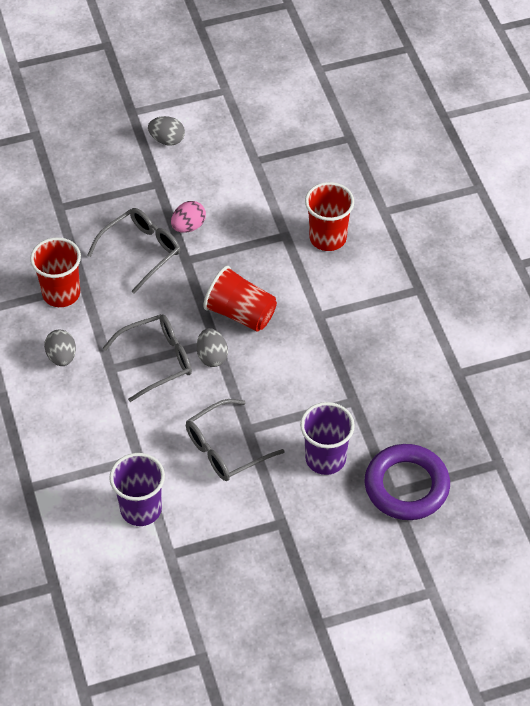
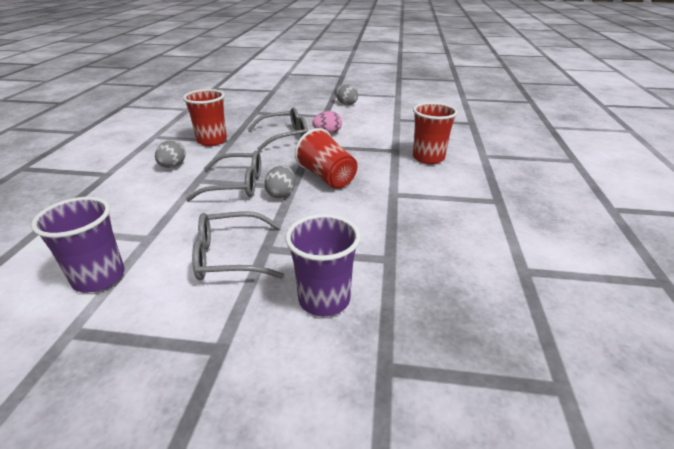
camera: 25 degrees right, 20 degrees down
purple ring [365,444,450,520] -> none

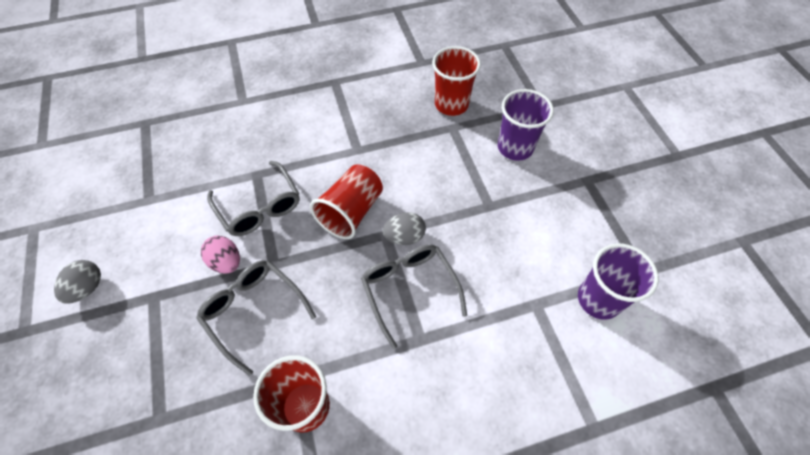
camera: 115 degrees left, 25 degrees up
grey egg [155,140,186,168] -> none
grey glasses [192,211,284,280] -> grey glasses moved to [207,161,300,236]
red cup [413,102,458,164] -> red cup moved to [432,46,481,116]

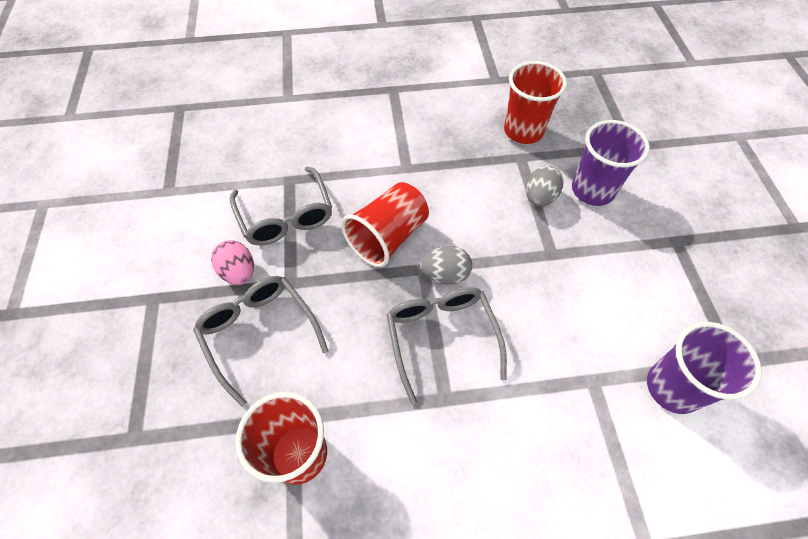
camera: 10 degrees right, 0 degrees up
grey egg [54,260,101,304] -> grey egg moved to [526,166,563,206]

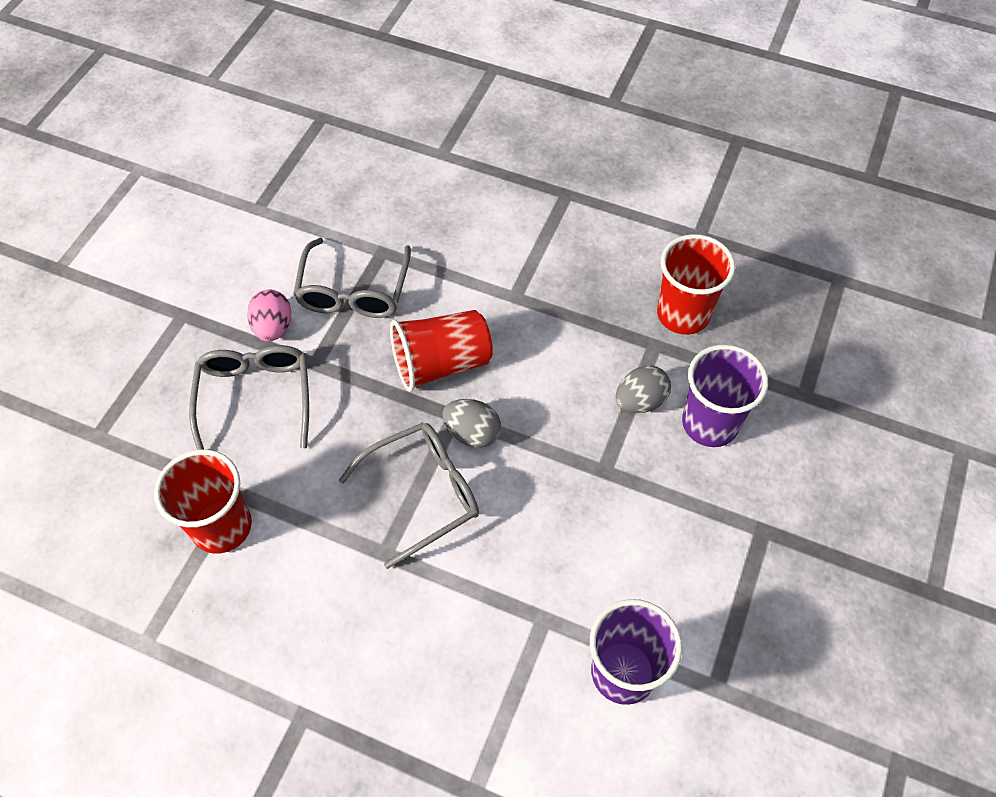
camera: 30 degrees right, 0 degrees up
grey glasses [387,287,507,404] -> grey glasses turned 45 degrees clockwise [339,422,479,569]

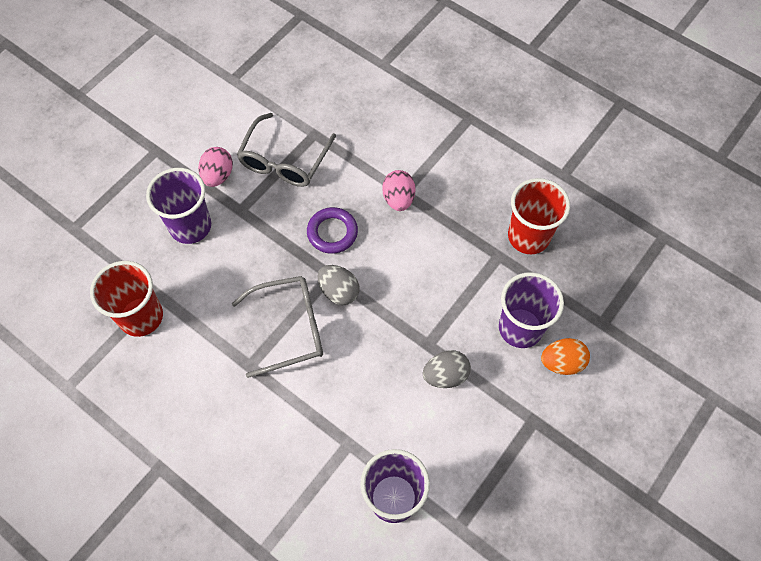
camera: 15 degrees right, 5 degrees up
grey glasses [189,345,309,450] -> purple cup [146,168,211,244]
red cup [390,310,493,392] -> purple ring [307,207,358,254]
grey egg [616,365,671,413] -> grey egg moved to [423,350,471,388]
none -> pink egg [382,170,416,211]
none -> orange egg [541,338,590,375]

